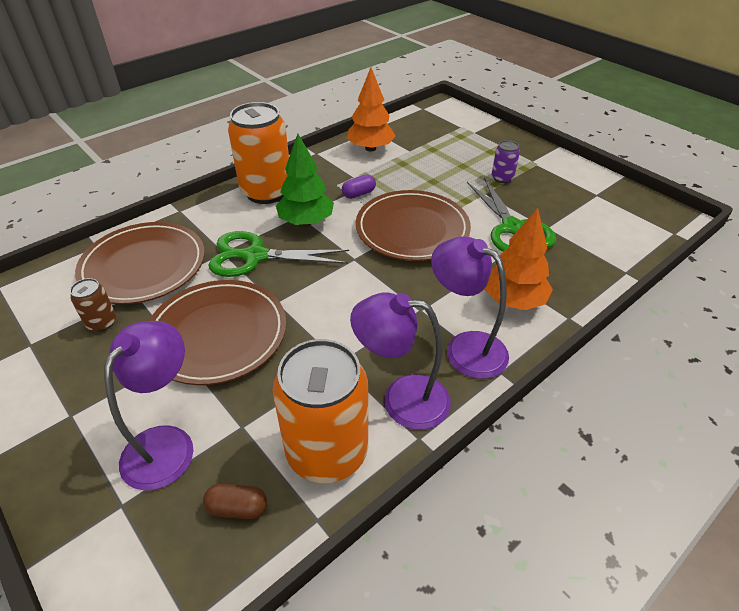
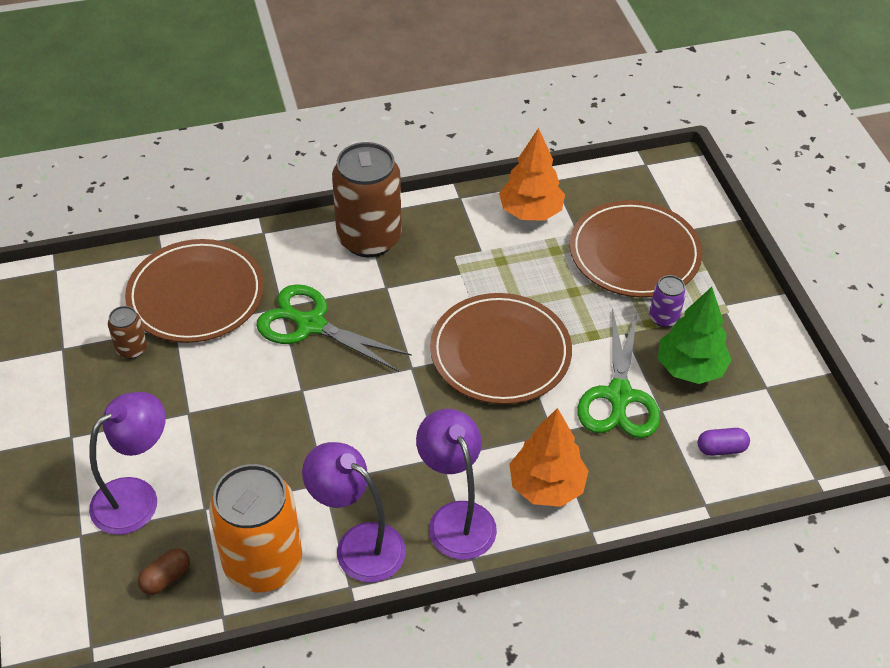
camera: 25 degrees right, 5 degrees up
brown plate [149,280,286,385] -> brown plate moved to [570,200,703,298]
brown capsule [203,484,267,519] -> brown capsule turned 75 degrees counterclockwise [138,548,190,595]
orange can [228,102,289,204] -> brown can [332,142,401,257]
green tree [276,134,334,226] -> green tree moved to [658,287,732,384]
purple capsule [342,174,376,199] -> purple capsule moved to [698,428,750,456]

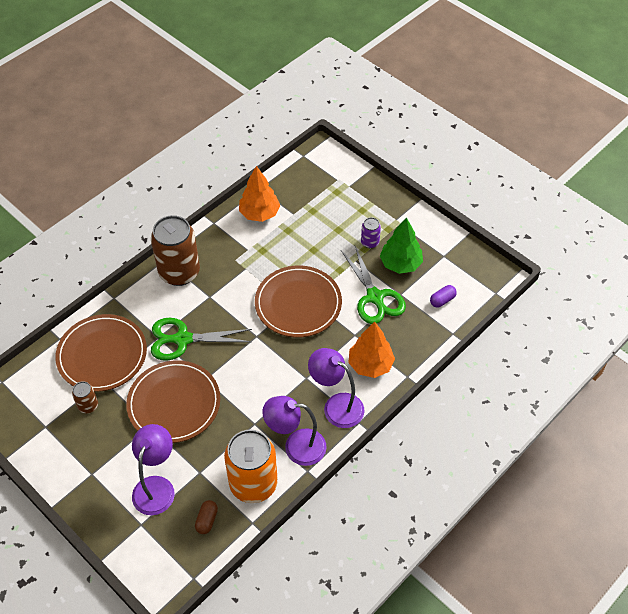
camera: 30 degrees left, 5 degrees up
brown plate [570,200,703,298] -> brown plate moved to [126,360,220,443]

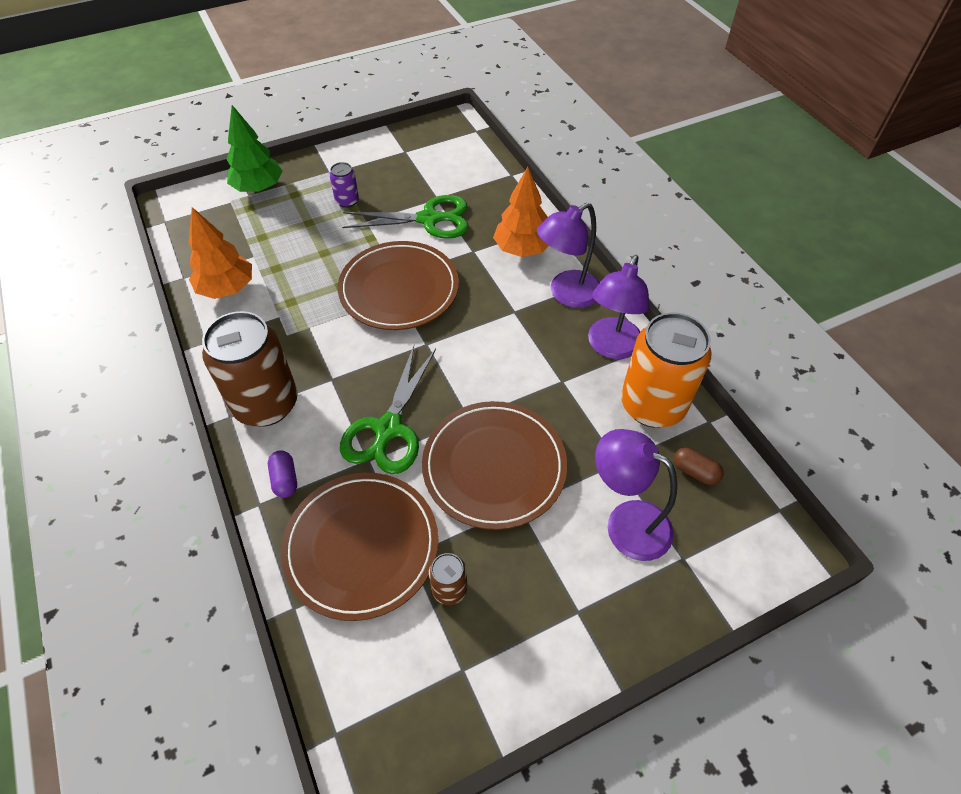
camera: 70 degrees left, 0 degrees up
green tree [380,217,423,274] -> green tree moved to [226,105,283,192]
purple capsule [430,285,457,307] -> purple capsule moved to [268,450,297,498]

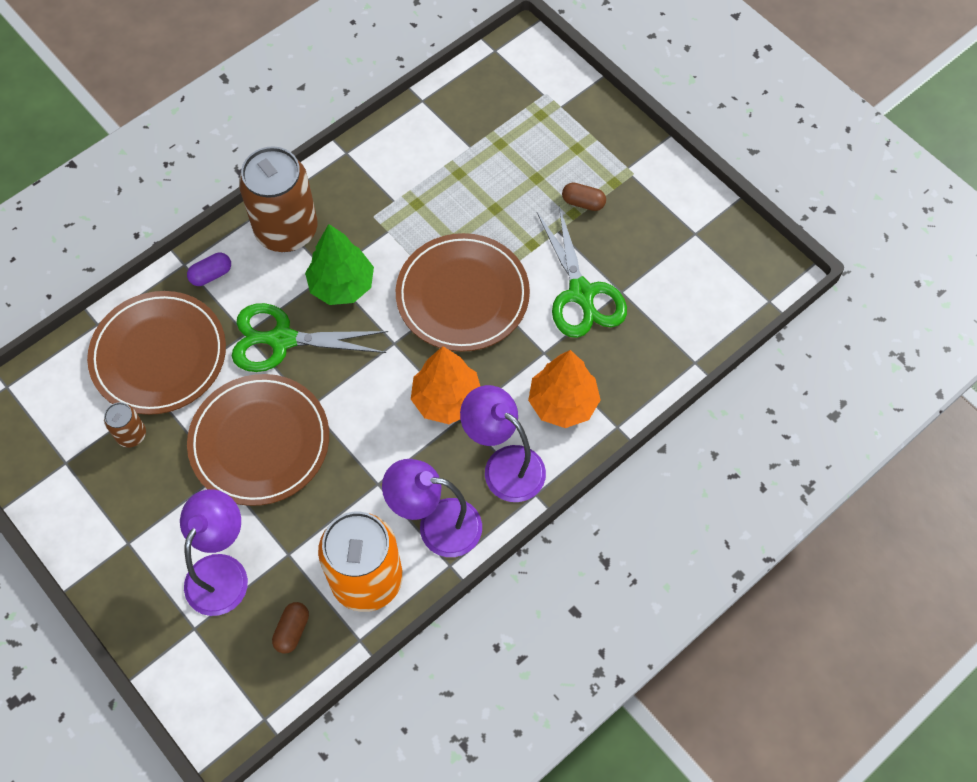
camera: 75 degrees right, 10 degrees up
orange tree [188,207,252,299] -> orange tree moved to [411,346,480,424]
green tree [226,105,283,192] -> green tree moved to [305,224,374,305]
purple can [329,162,359,208] -> brown capsule [562,182,606,211]

